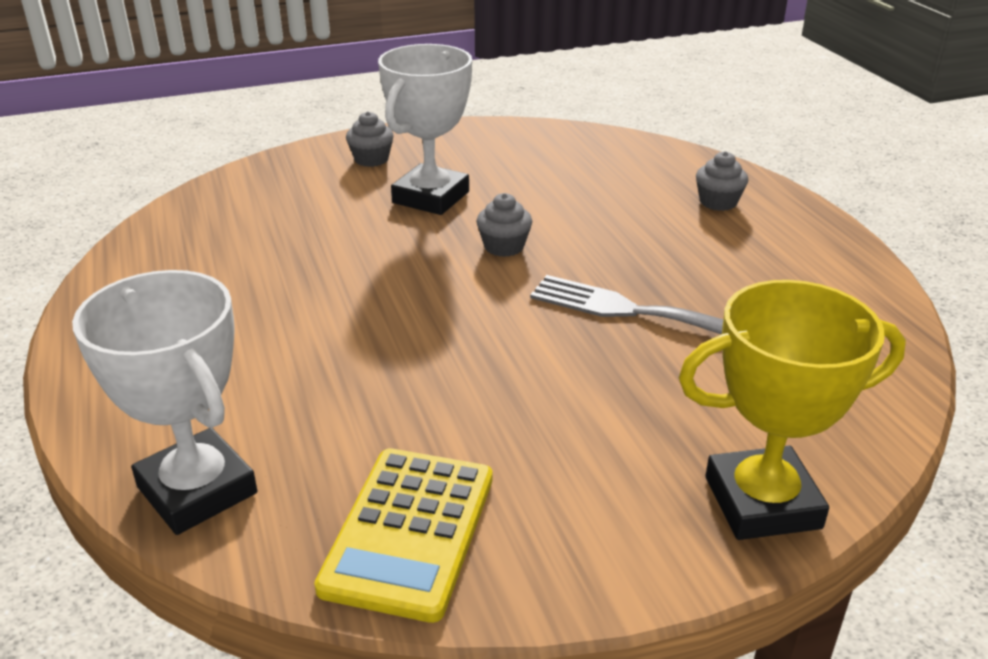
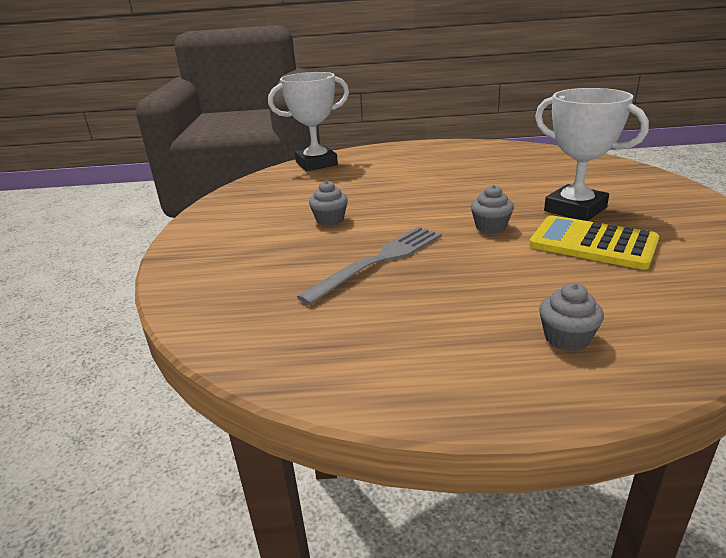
camera: 110 degrees right, 5 degrees down
yellow calculator [314,448,492,623] -> yellow calculator moved to [529,215,659,270]
grey cupcake [346,111,394,167] -> grey cupcake moved to [309,180,348,226]
yellow trophy [679,280,906,540] -> none

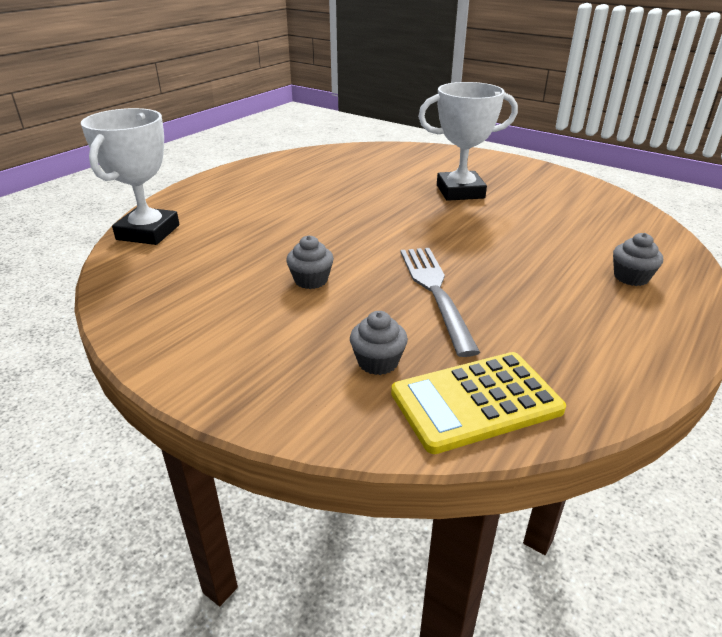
camera: 55 degrees left, 5 degrees up
grey cupcake [471,185,514,233] -> grey cupcake moved to [350,311,408,375]
yellow calculator [529,215,659,270] -> yellow calculator moved to [391,352,566,454]

